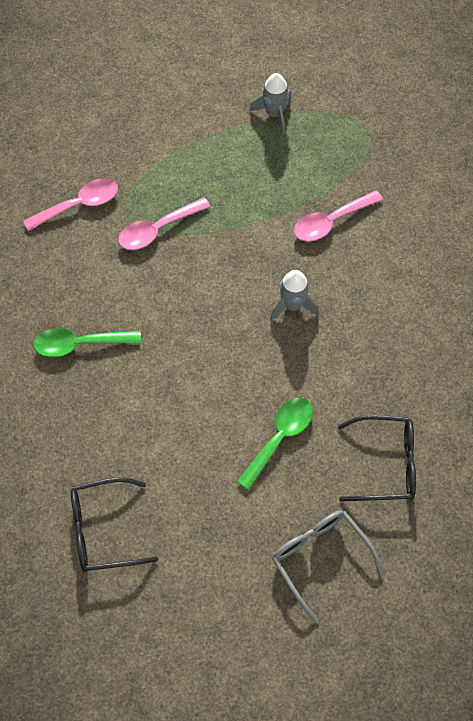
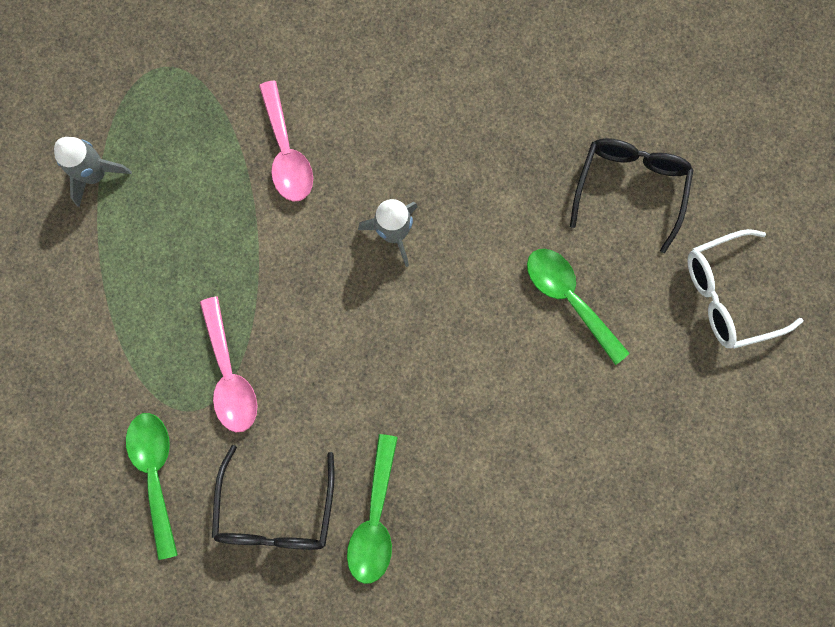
camera: 75 degrees left, 15 degrees up
pink spoon [23,178,118,231] -> green spoon [126,413,178,560]
black glasses [71,477,158,572] -> black glasses moved to [212,445,335,550]
grey glasses [272,510,384,623] -> white glasses [687,229,803,349]

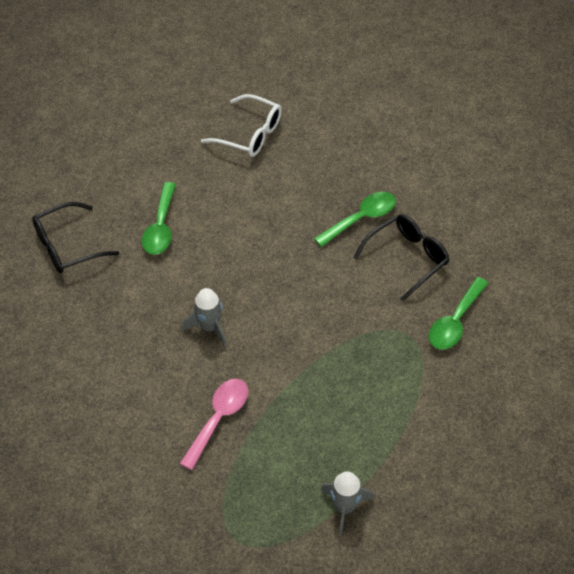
camera: 135 degrees left, 25 degrees down
pink spoon [200,297,257,432] -> none
white glasses [687,229,803,349] -> white glasses moved to [201,94,282,157]

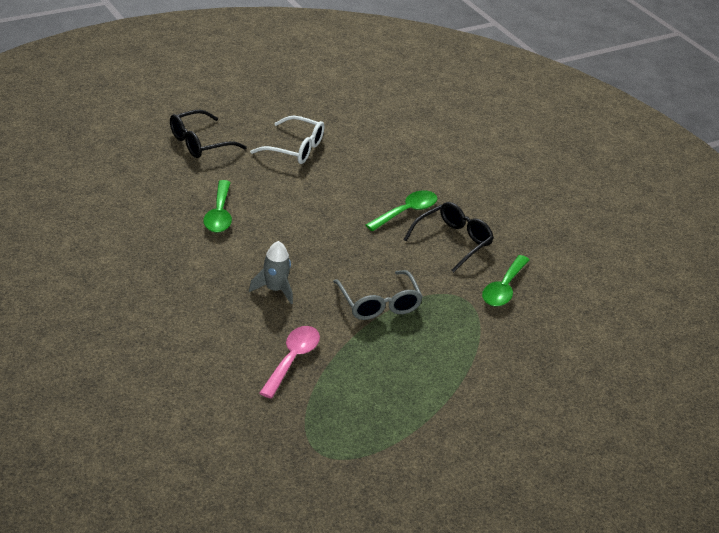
camera: 10 degrees left, 15 degrees down
black glasses [32,202,119,273] -> black glasses moved to [170,110,247,158]
grey rocket [320,471,374,536] -> none
none -> grey glasses [333,270,423,320]

